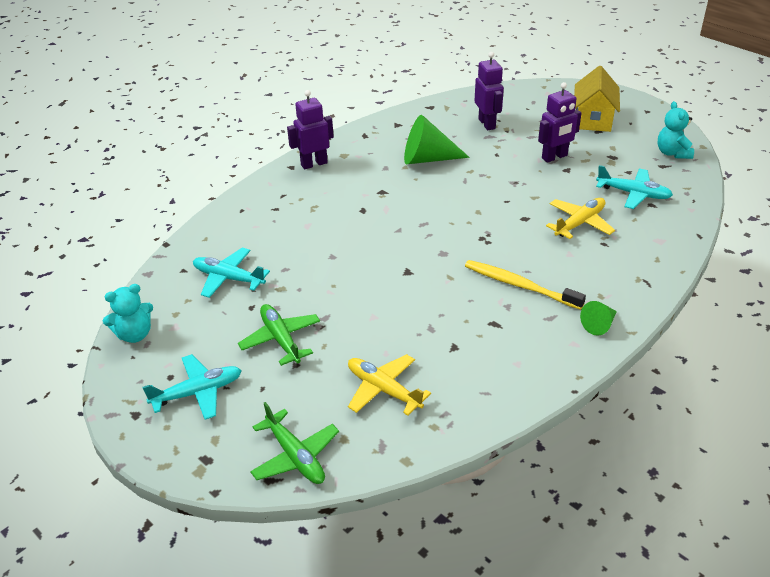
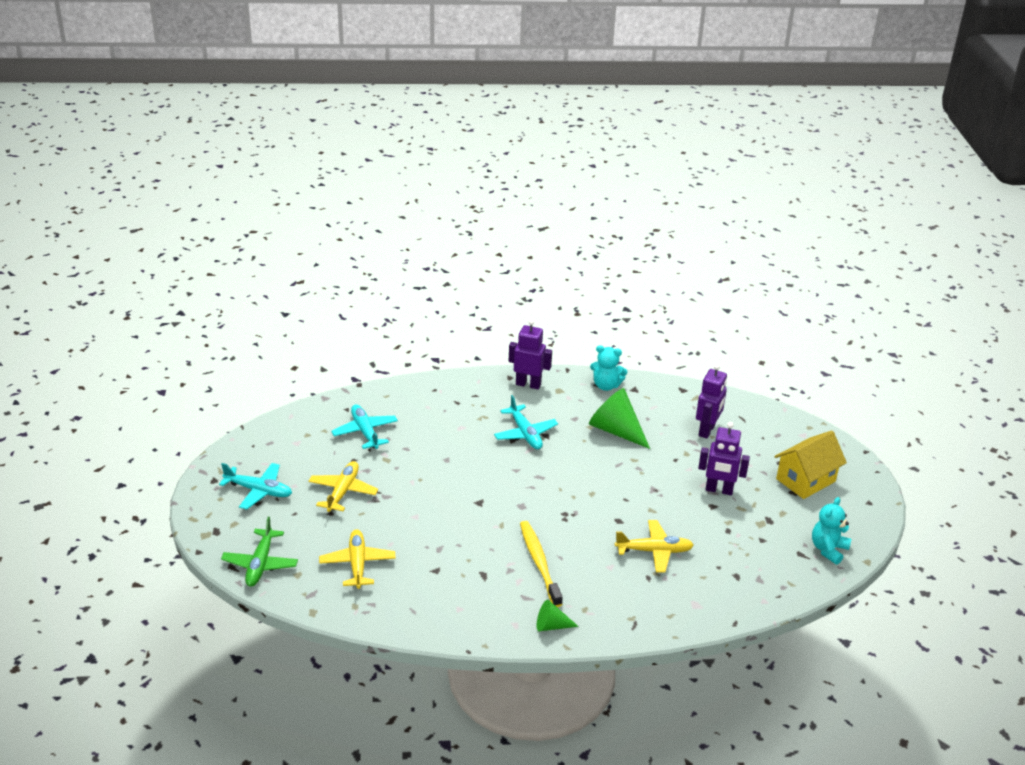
camera: 40 degrees right, 5 degrees down
turquoise teddy bear [103,284,153,343] -> turquoise teddy bear moved to [590,345,628,391]
green plane [238,304,320,366] -> yellow plane [309,461,378,512]
turquoise plane [596,165,673,209] -> turquoise plane moved to [494,395,558,449]

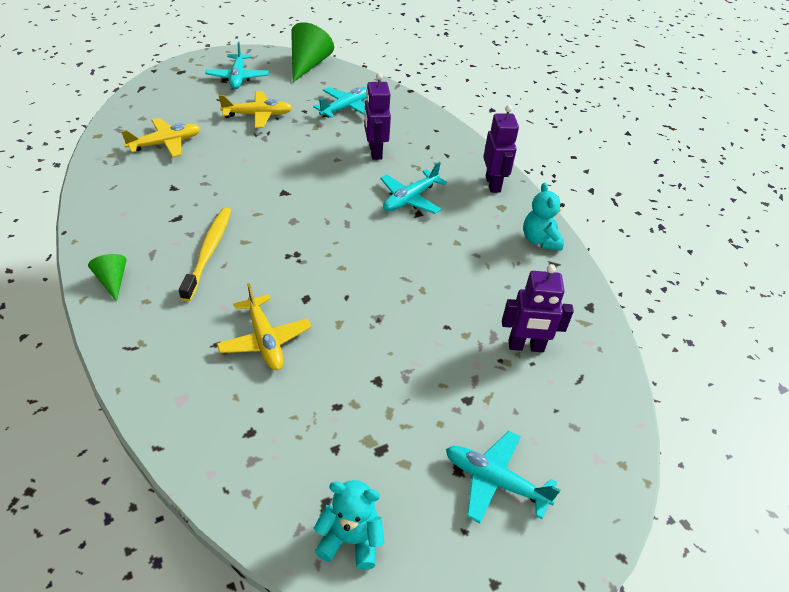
camera: 65 degrees right, 10 degrees up
green plane [221,517,298,587] -> none
yellow toothbrush [520,521,563,607] -> yellow toothbrush turned 45 degrees counterclockwise [179,207,231,301]
green cone [589,388,650,449] -> green cone moved to [291,22,334,82]
purple robot [698,422,750,495] -> purple robot moved to [364,73,391,160]
yellow house [774,431,847,499] -> turquoise plane [446,431,560,523]

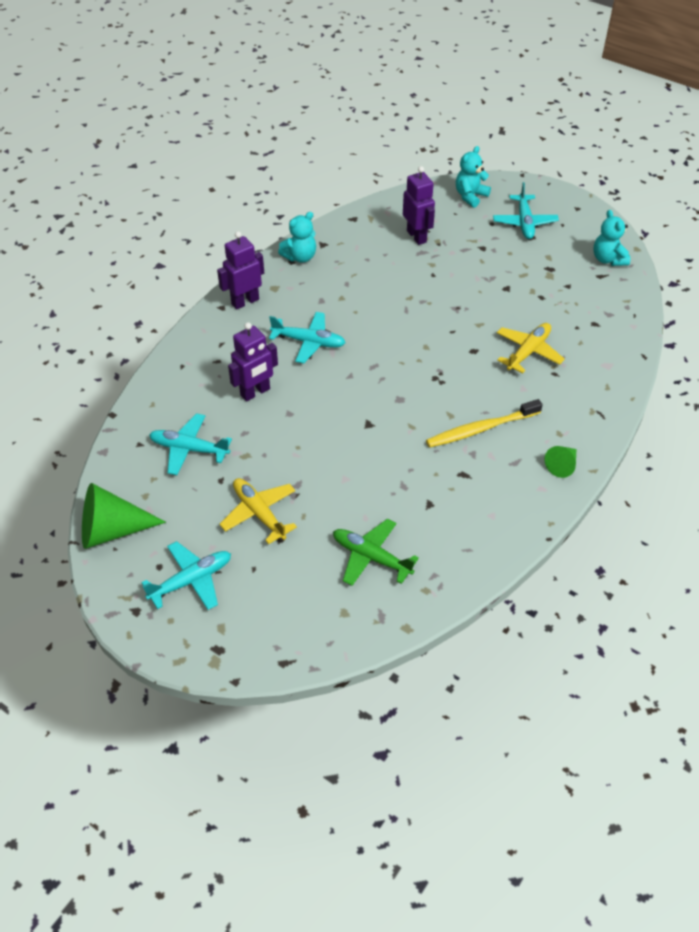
camera: 115 degrees left, 5 degrees up
yellow plane [121,118,200,157] -> green plane [333,519,419,586]
none -> turquoise teddy bear [456,146,491,208]

